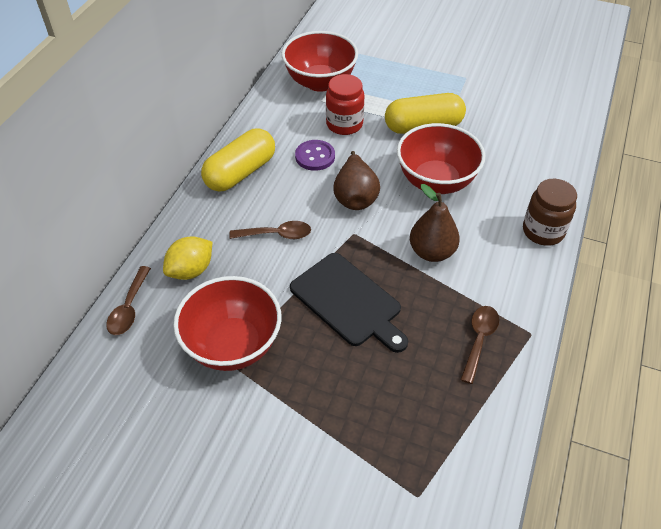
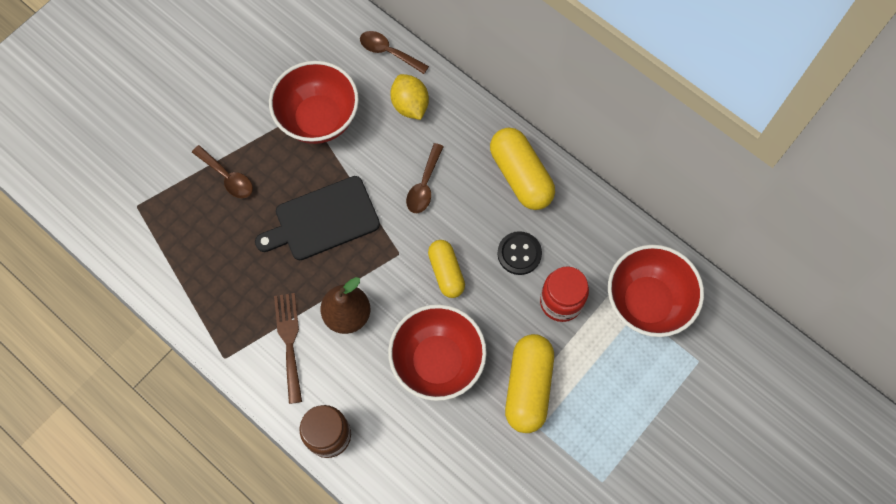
camera: 110 degrees right, 20 degrees up
purple button [295,140,335,171] -> black button [497,231,542,275]
brown pear [333,151,380,210] -> yellow capsule [428,240,465,298]
brown spoon [460,306,499,384] -> brown spoon moved to [192,145,253,198]
none -> brown fork [274,293,302,404]

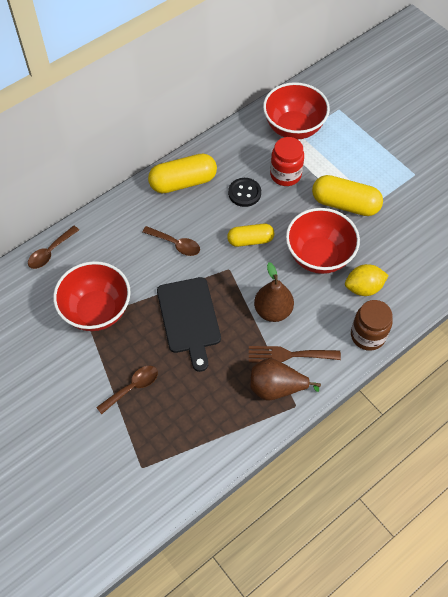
camera: 80 degrees left, 10 degrees down
yellow lemon [390,74,429,120] -> yellow lemon moved to [345,264,389,296]
none -> brown pear [250,358,321,401]

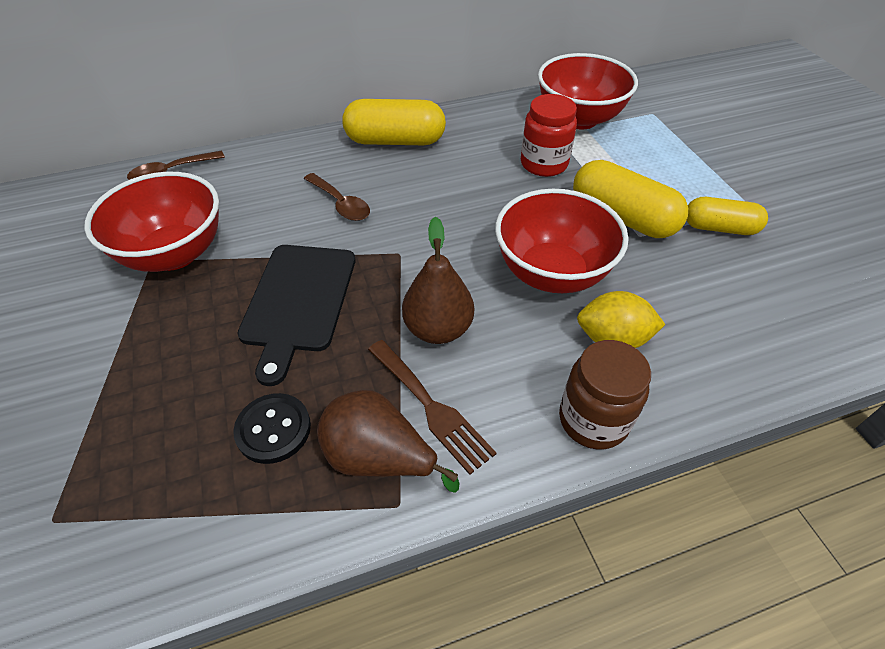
camera: 20 degrees right, 10 degrees down
brown spoon [96,366,158,414] -> none
yellow capsule [227,224,274,247] -> yellow capsule moved to [686,197,768,235]
black button [228,178,261,207] -> black button moved to [233,393,311,464]
brown fork [249,346,341,362] -> brown fork turned 150 degrees counterclockwise [368,340,497,475]

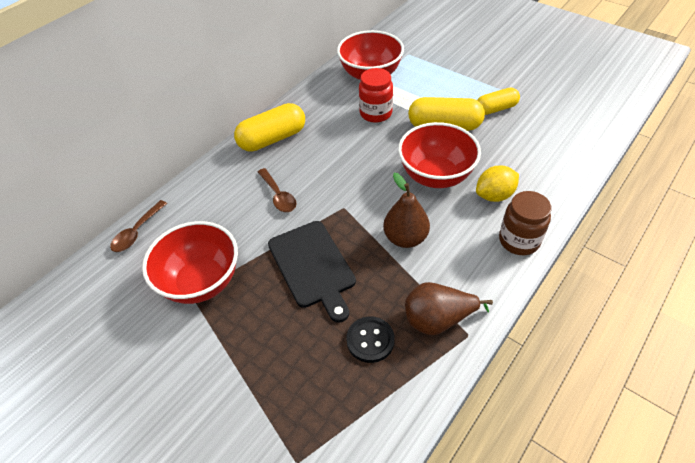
camera: 30 degrees left, 0 degrees up
brown spoon [304,173,370,221] -> brown spoon turned 45 degrees clockwise [258,168,296,212]
brown fork [368,340,497,475] -> none

